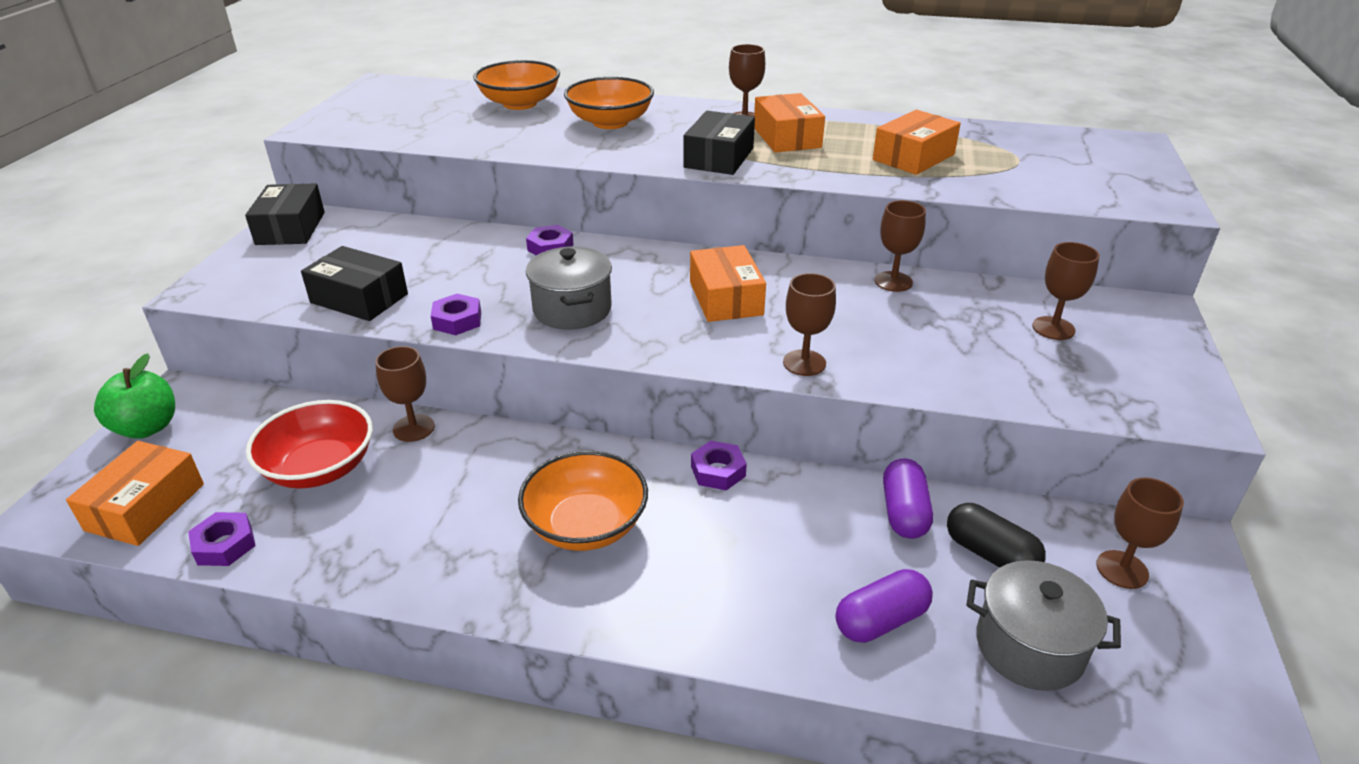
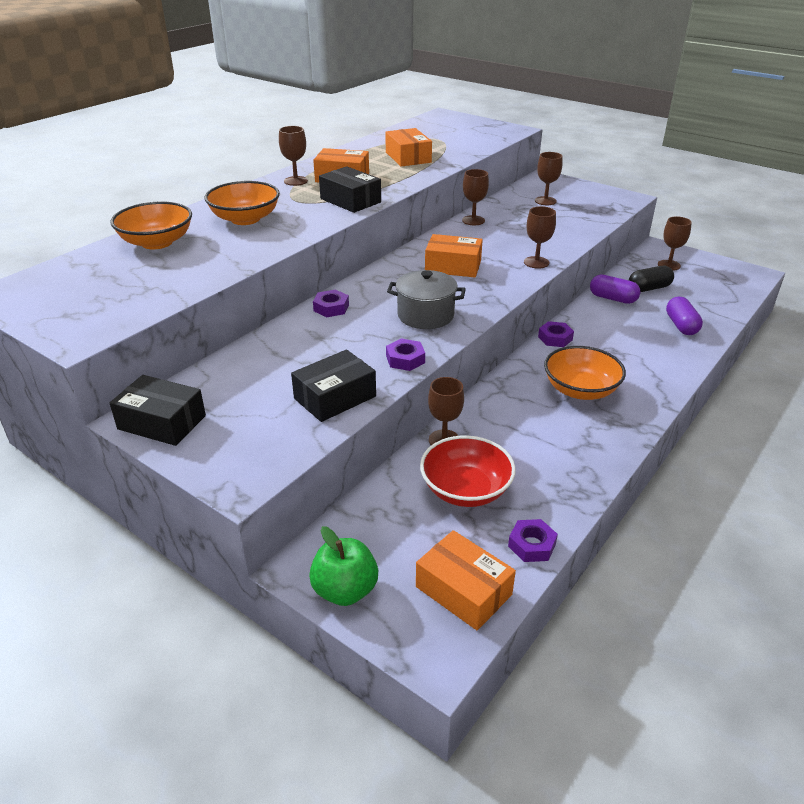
camera: 65 degrees left, 0 degrees up
grey pot [966,560,1121,691] -> none

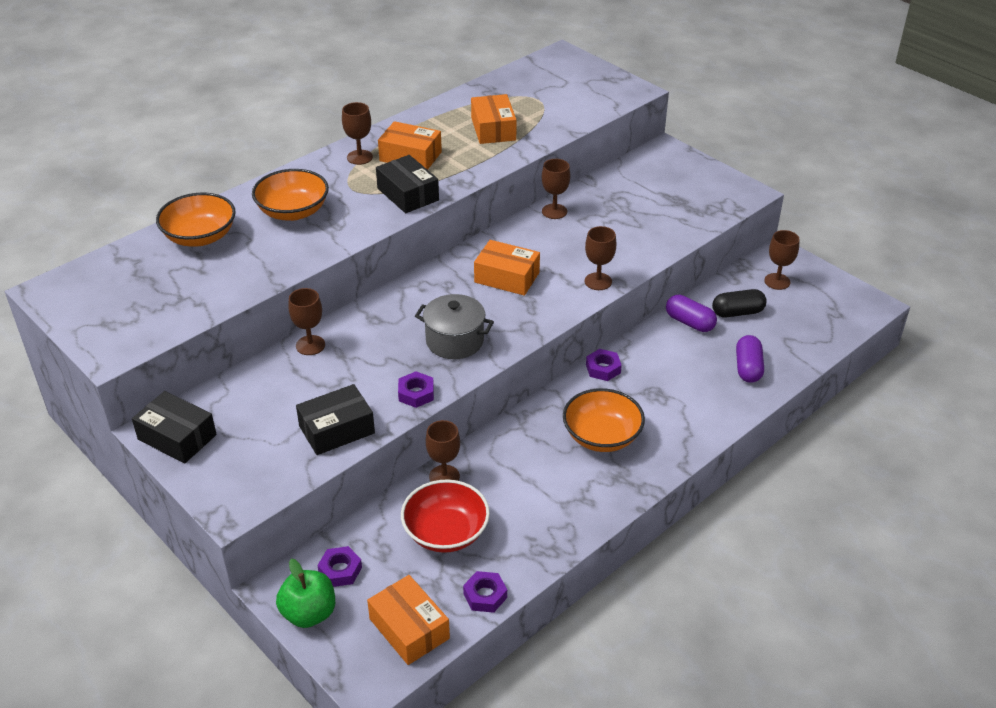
camera: 10 degrees right, 5 degrees up
purple nut [313,290,349,317] -> purple nut moved to [317,546,362,587]
brown goblet [535,152,563,205] -> brown goblet moved to [288,288,325,355]

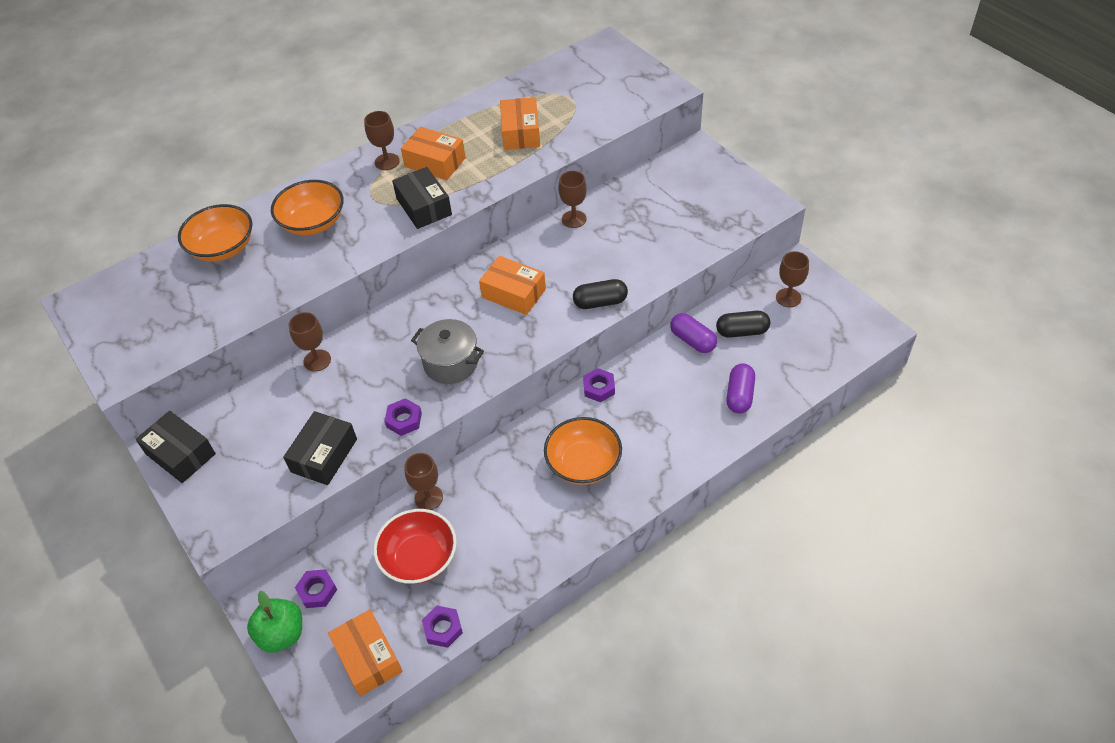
camera: 10 degrees right, 10 degrees up
black box [296,384,375,455] -> black box turned 45 degrees counterclockwise [283,411,357,485]
brown goblet [585,226,616,290] -> black capsule [573,279,628,309]

